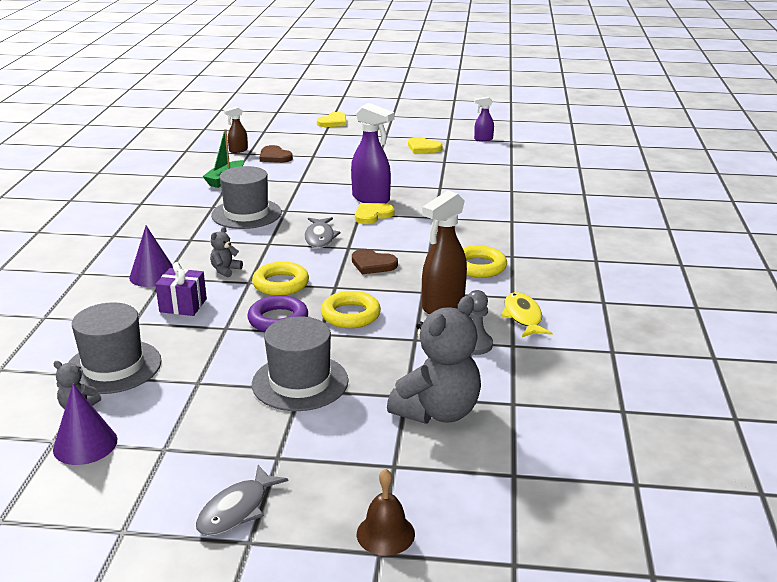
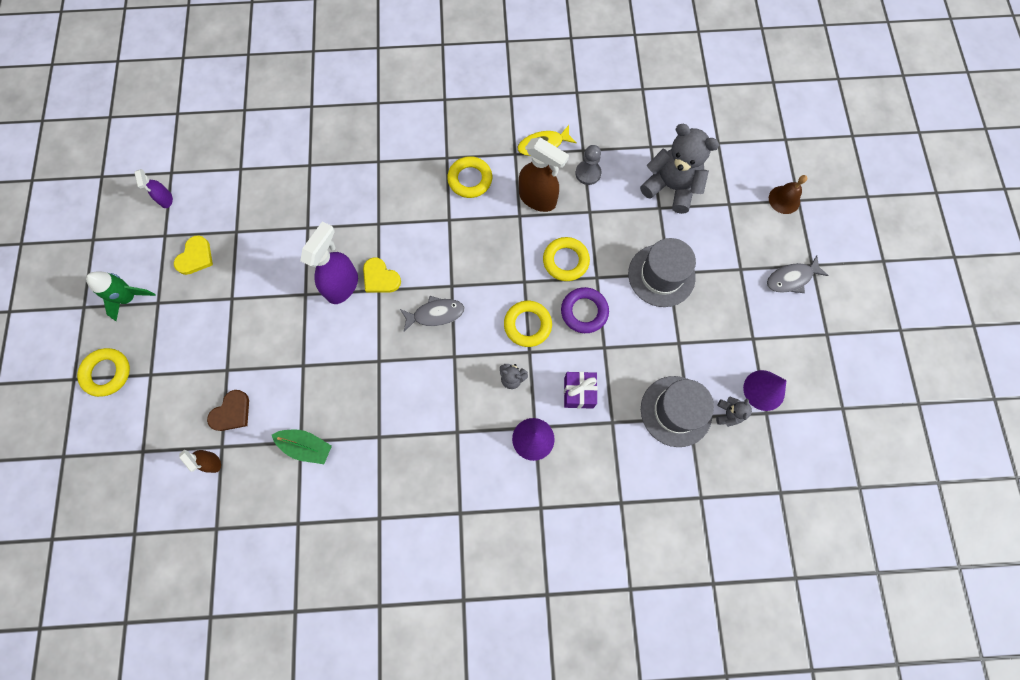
camera: 100 degrees left, 45 degrees up
grey fish [196,465,288,536] -> grey fish turned 135 degrees clockwise [767,256,829,293]
grey hat [211,166,282,229] -> none
yellow heart [317,112,346,127] -> yellow ring [77,348,130,397]
brown heart [352,249,398,274] -> none
none -> green rocket [86,272,155,321]

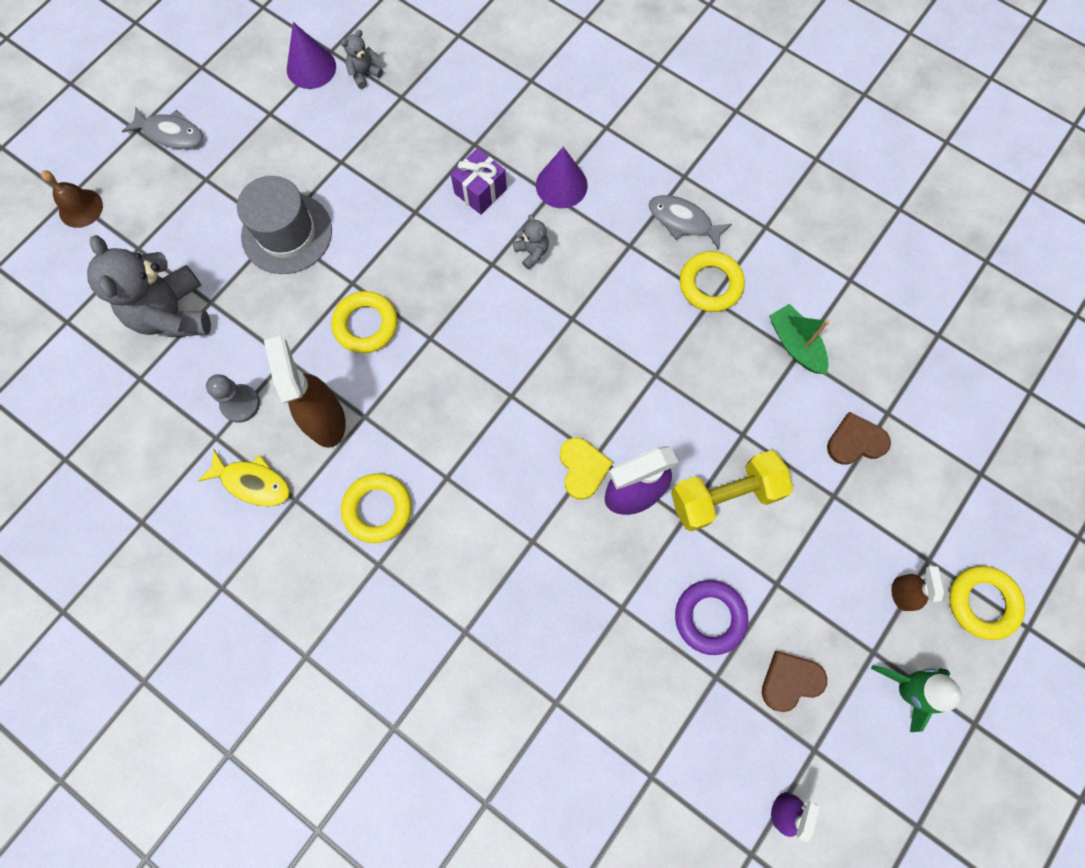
camera: 140 degrees left, 0 degrees up
yellow heart [174,235,213,275] -> brown heart [762,651,827,712]
brown spray bottle [179,449,221,473] -> brown spray bottle moved to [891,566,944,611]
grey fish [400,296,465,331] -> grey fish moved to [649,195,732,250]
yellow ring [504,301,552,347] -> yellow ring moved to [680,251,745,312]
purple ring [561,287,609,333] -> purple ring moved to [675,580,748,655]
grey hat [641,376,714,447] -> none
none -> yellow dumbbell [671,450,793,531]

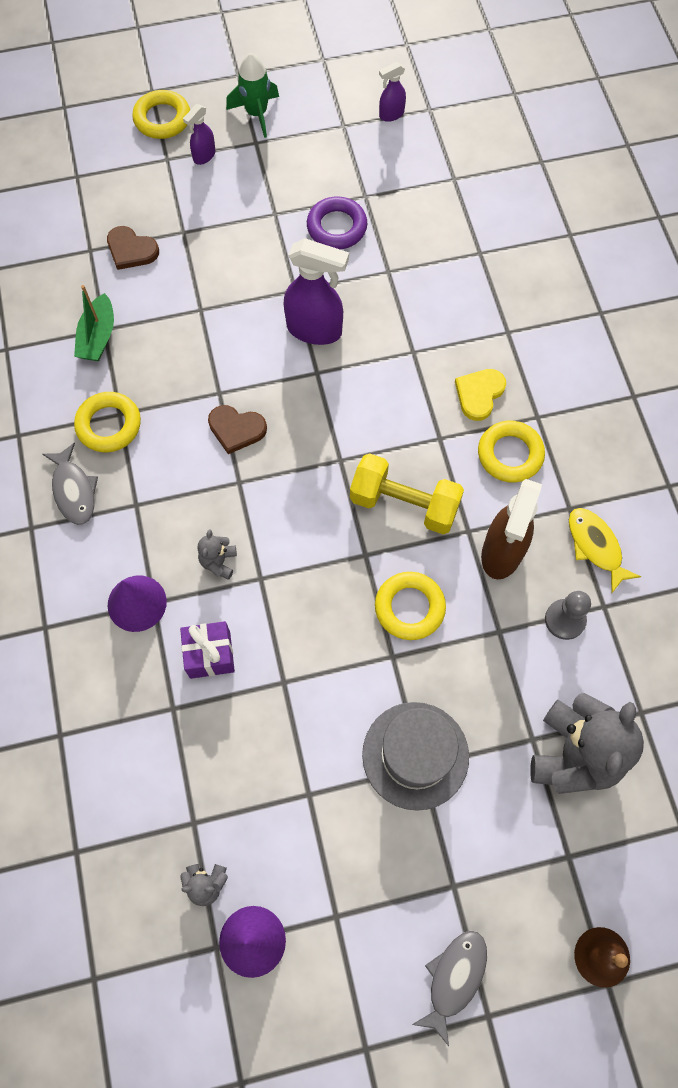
camera: 140 degrees left, 5 degrees down
grey fish [122,107,203,149] -> grey fish turned 60 degrees clockwise [412,931,487,1046]
yellow heart [560,438,613,500] -> yellow heart moved to [455,369,506,421]
yellow dumbbell [671,450,793,531] -> yellow dumbbell moved to [350,453,464,534]
brown heart [762,651,827,712] -> brown heart moved to [208,405,267,454]
brown spray bottle [891,566,944,611] -> purple spray bottle [183,104,216,165]

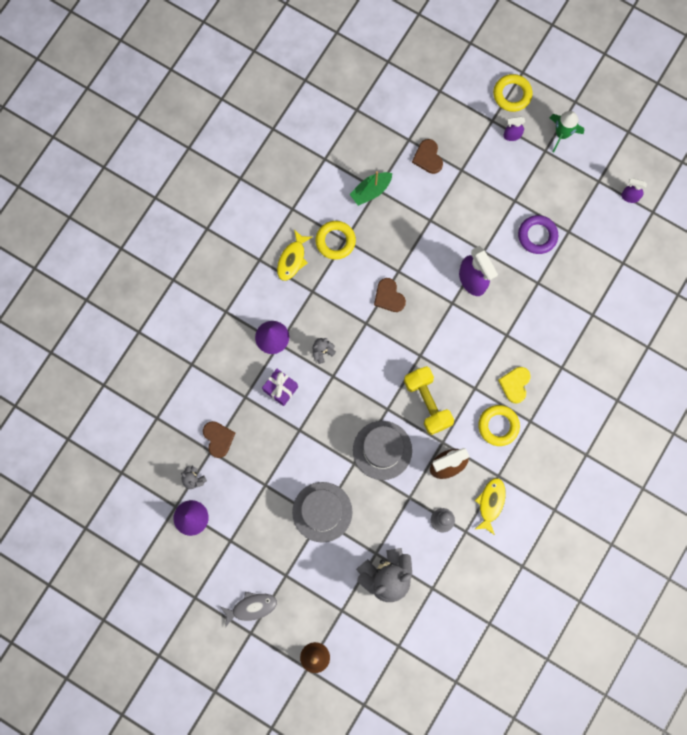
camera: 45 degrees right, 10 degrees up
grey fish [42,443,98,525] -> yellow fish [277,229,312,281]
yellow ring [375,572,446,640] -> grey hat [353,421,412,480]
yellow heart [455,369,506,421] -> yellow heart turned 60 degrees counterclockwise [498,367,531,404]
none -> brown heart [203,421,235,458]

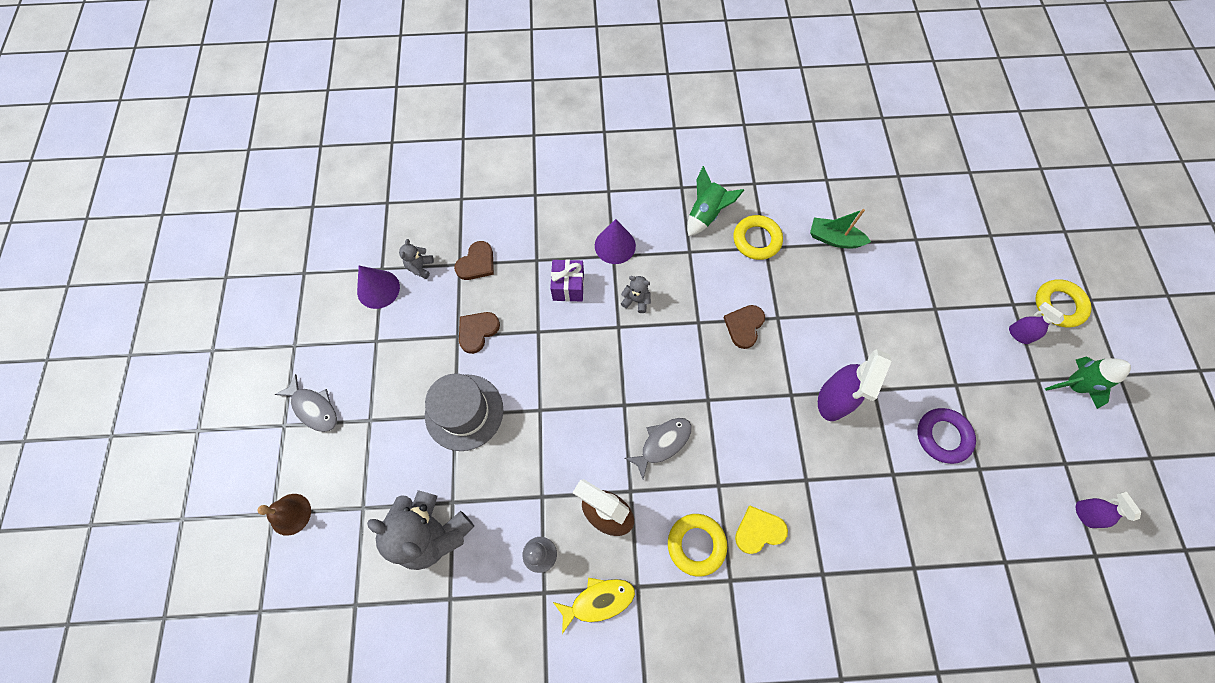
camera: 55 degrees right, 10 degrees down
yellow fish [277,229,312,281] -> green rocket [687,166,744,236]
grey hat [353,421,412,480] -> none
yellow dumbbell [404,366,454,435] -> grey fish [625,418,692,479]
brown heart [412,139,443,174] -> brown heart moved to [459,312,500,354]

